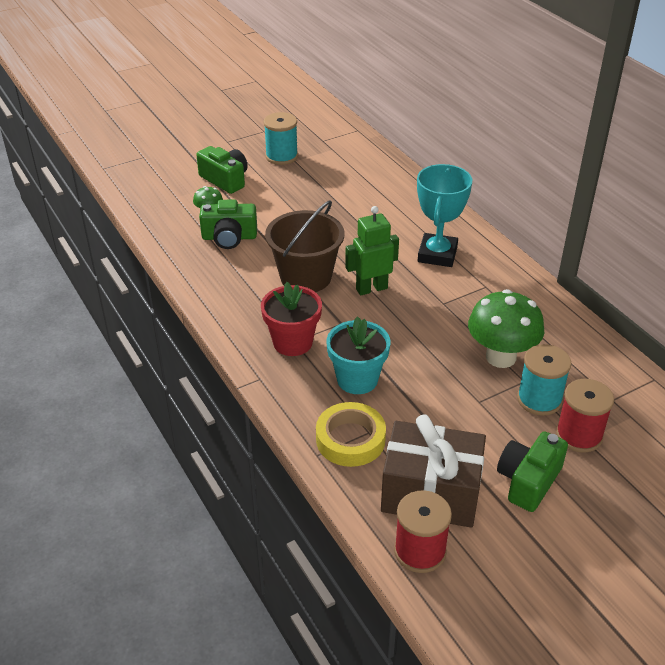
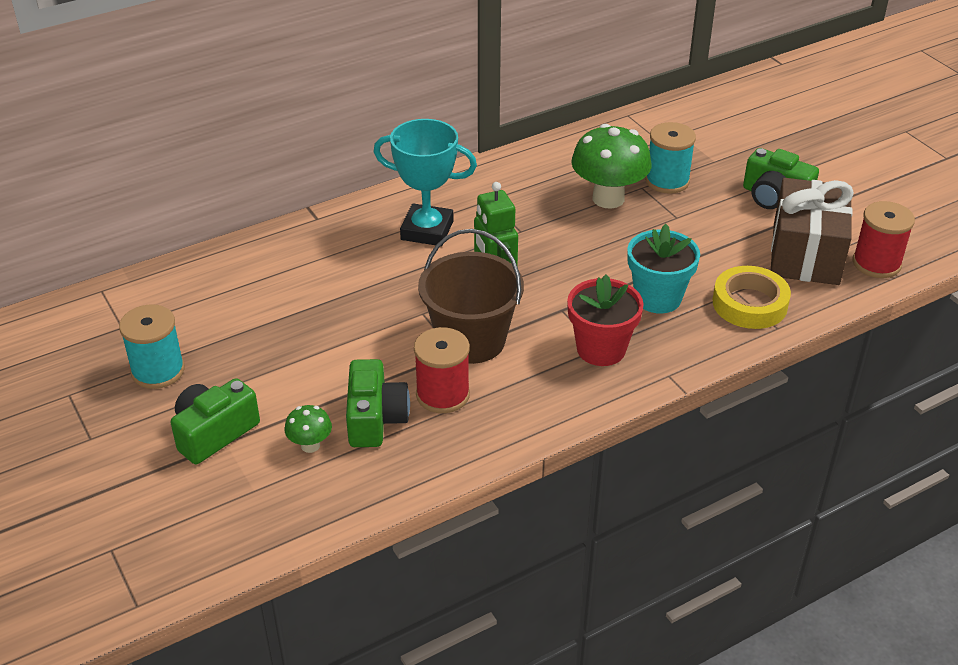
camera: 90 degrees left, 0 degrees up
red spool [556,379,614,453] -> red spool moved to [414,327,470,413]

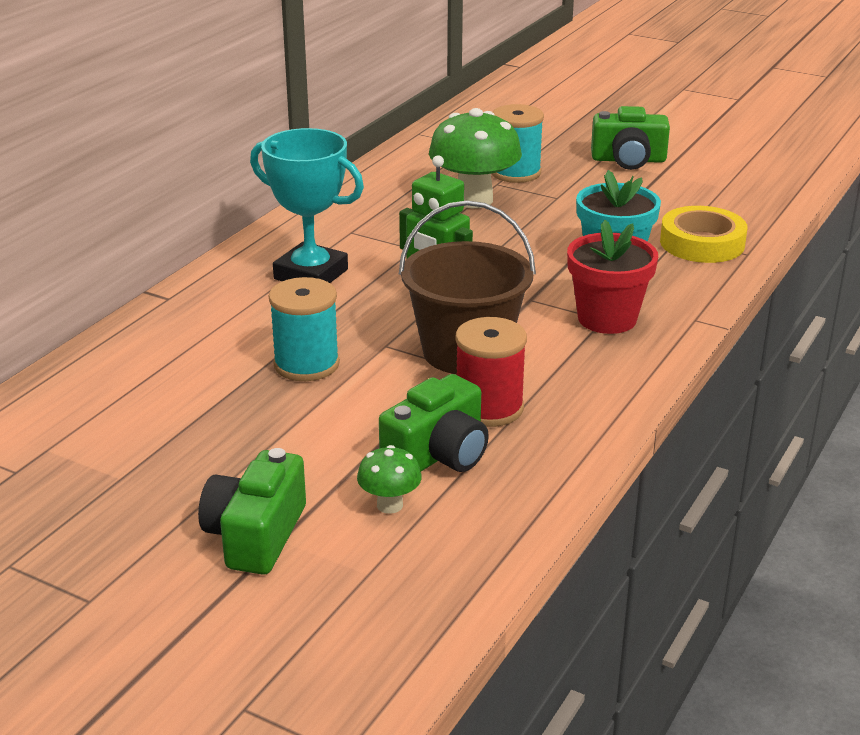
camera: 30 degrees left, 10 degrees down
turquoise spool [119,304,185,389] -> turquoise spool moved to [268,277,340,381]
green camera [346,359,410,447] -> green camera turned 75 degrees clockwise [379,374,489,472]
turquoise trophy [373,119,477,246] -> turquoise trophy turned 45 degrees clockwise [250,128,364,283]
brown gift [771,178,854,285] -> none
red spool [853,201,915,278] -> none

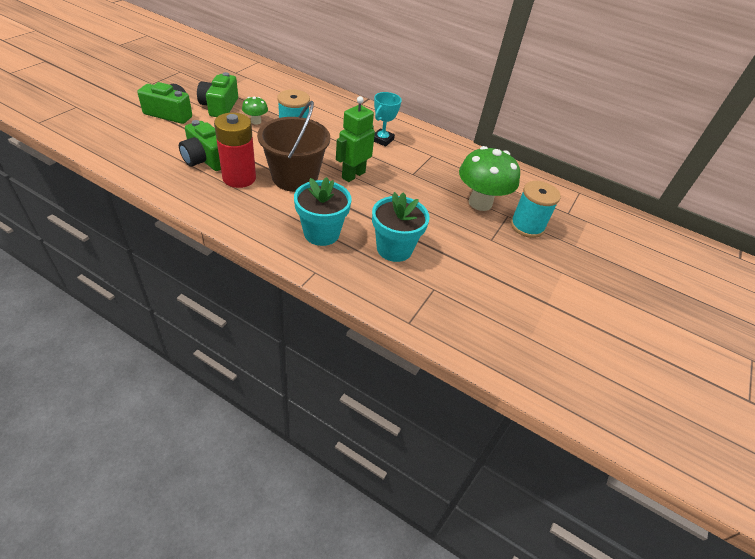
camera: 85 degrees right, 15 degrees up
turquoise trophy [250,128,364,283] -> turquoise trophy [374,92,402,147], size x0.62
green mushroom [357,445,422,514] -> green mushroom moved to [242,97,268,125]
red spool [455,317,527,427] -> red battery [214,112,256,188]
red flower pot [567,220,658,334] -> turquoise flower pot [294,177,352,246]
green camera [591,106,670,170] -> green camera moved to [197,72,238,117]
yellow tape [660,206,748,263] -> none

